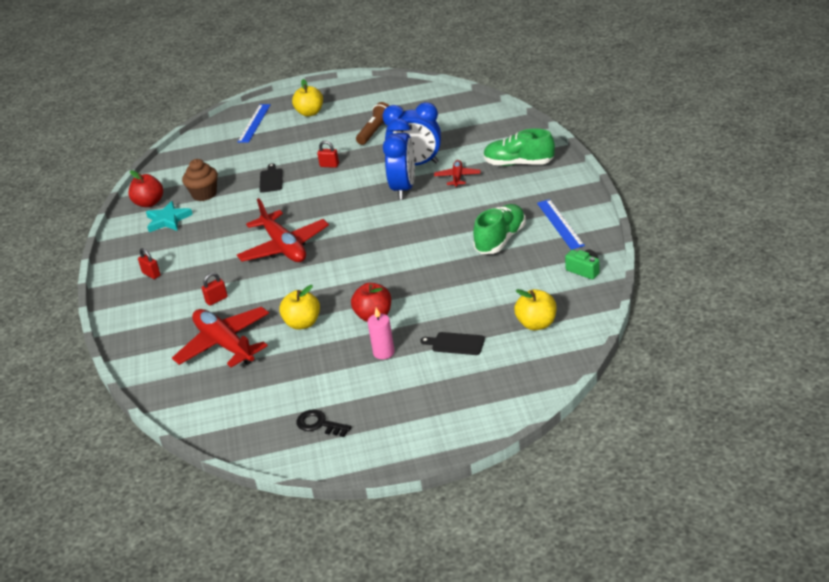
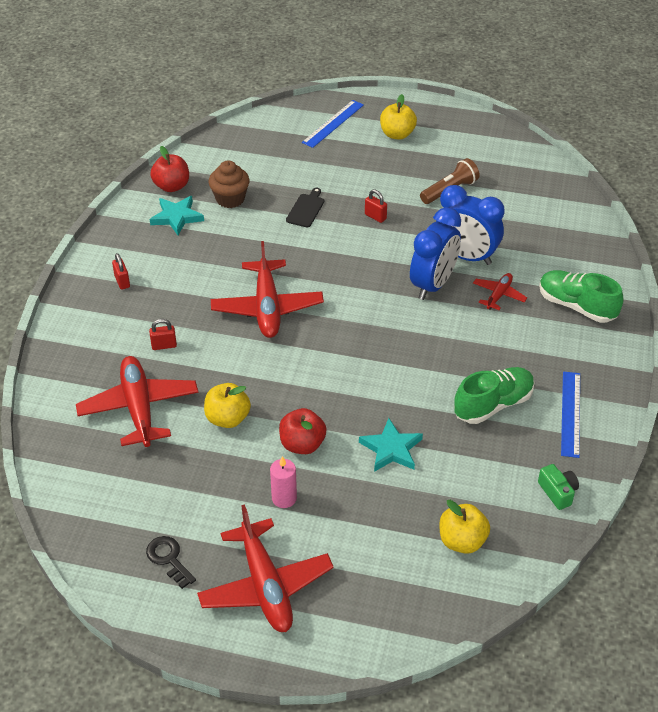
camera: 20 degrees right, 10 degrees up
black cutting board [420,332,485,355] -> none
none -> red plane [197,505,334,632]
none -> turquoise star [359,418,423,472]

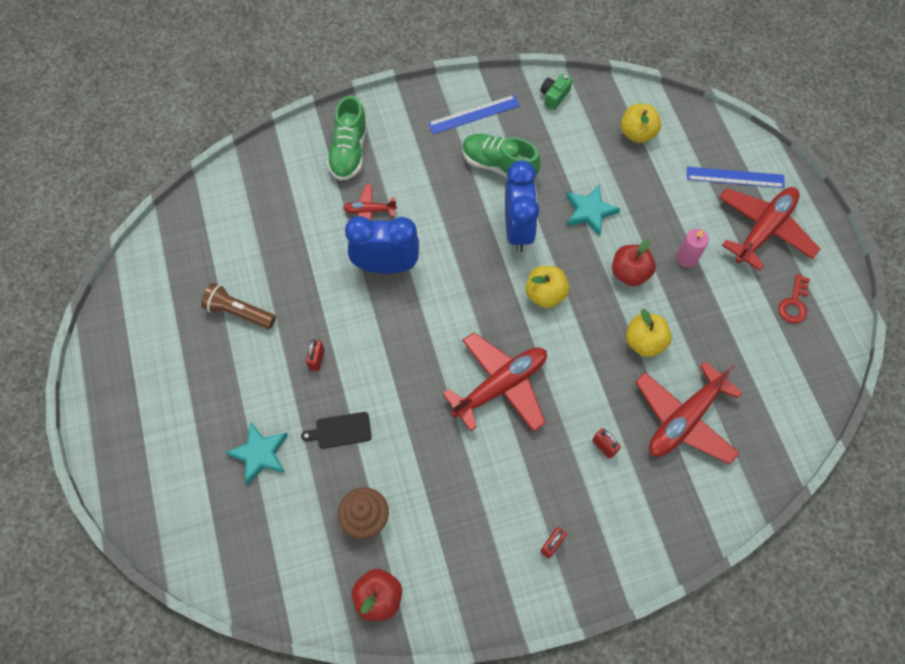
camera: 120 degrees left, 20 degrees up
black key [146,536,196,589] -> red key [778,274,810,324]
turquoise star [150,196,204,235] -> turquoise star moved to [225,422,288,485]
blue ruler [302,100,364,148] -> blue ruler moved to [687,167,785,188]
yellow apple [380,94,417,140] -> yellow apple moved to [526,266,569,308]
blue clock [436,185,505,265] -> blue clock moved to [505,160,539,252]

